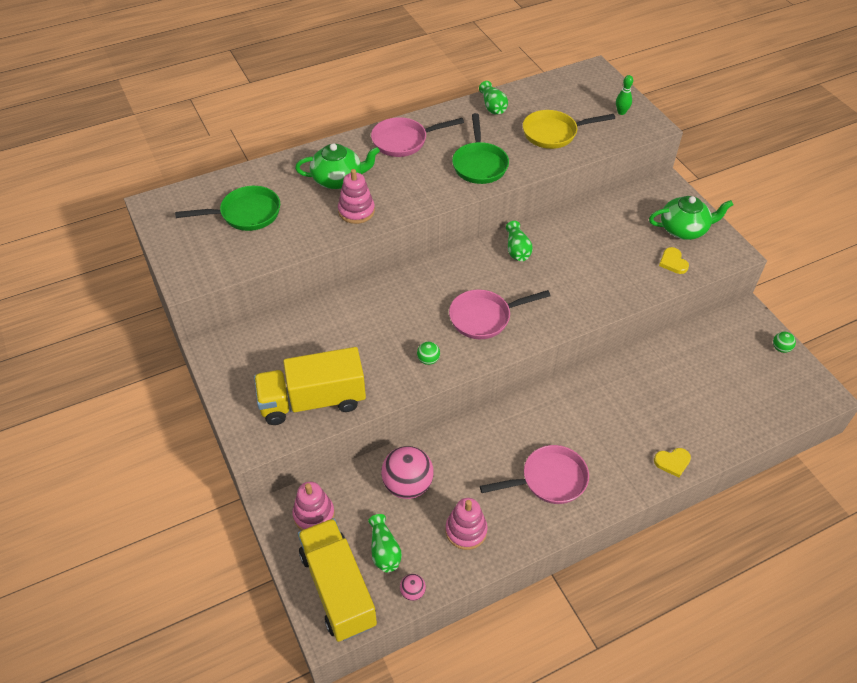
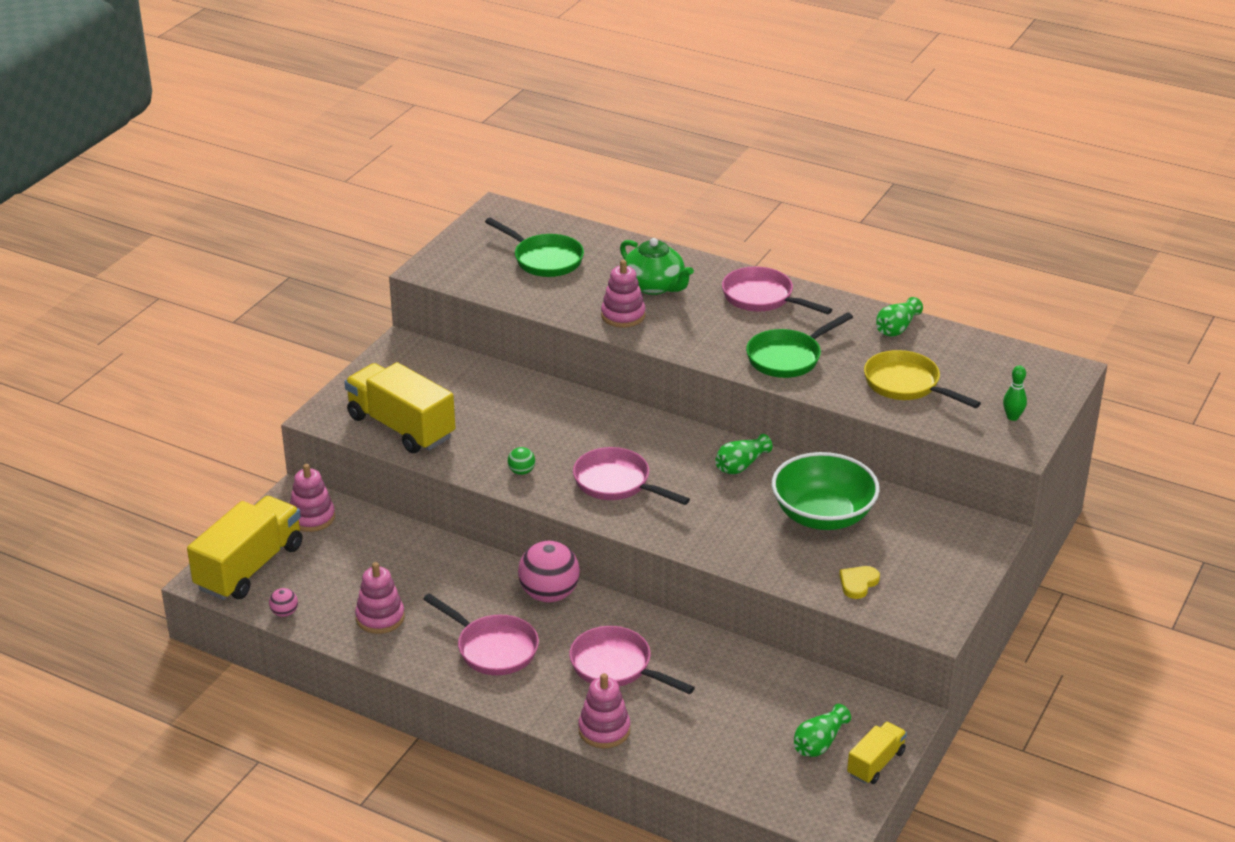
camera: 55 degrees right, 15 degrees down
green vase [368,514,402,572] -> green vase moved to [794,704,851,757]
pink ball [381,446,434,499] -> pink ball moved to [518,541,580,603]
green teapot [649,196,733,240] -> none
yellow heart [654,448,691,477] -> pink stacking toy [578,673,630,749]
green ball [773,332,796,353] -> yellow truck [847,722,907,784]
none -> pink pan [569,626,695,694]
none -> green bowl [772,452,880,530]

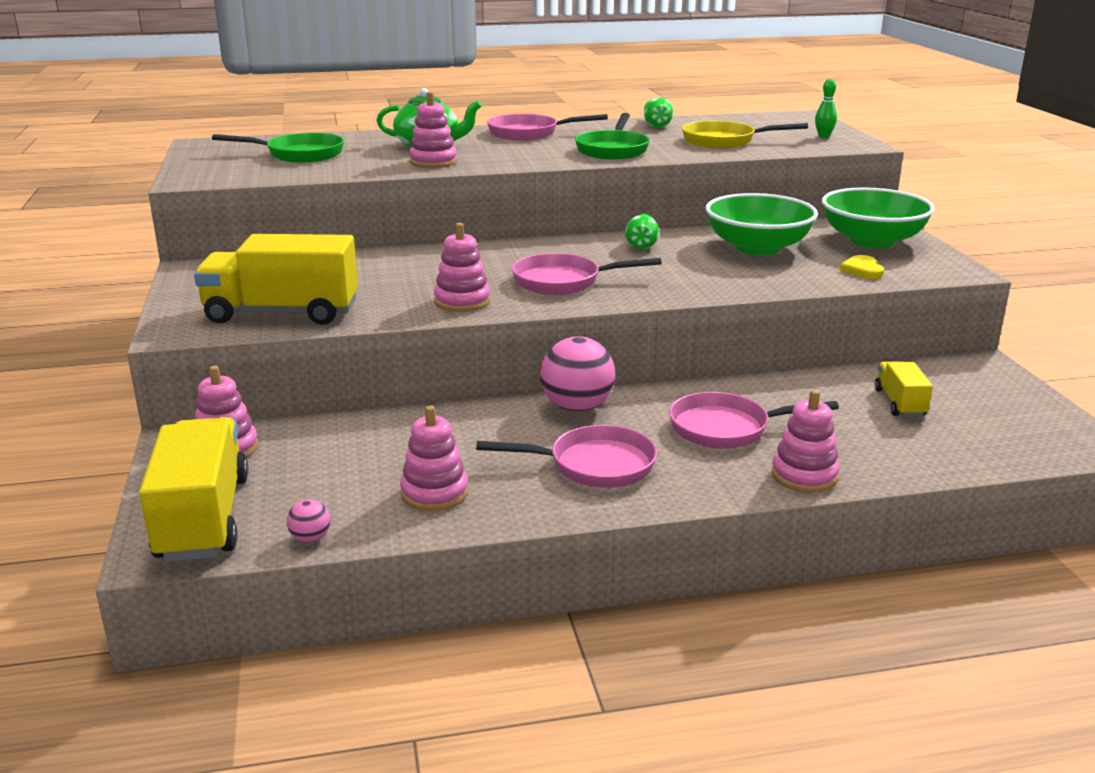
camera: 40 degrees left, 10 degrees down
green ball [508,447,535,475] -> pink stacking toy [434,223,490,312]
green vase [794,704,851,757] -> none
yellow truck [847,722,907,784] -> yellow truck moved to [875,362,933,417]
none -> green bowl [822,187,935,248]

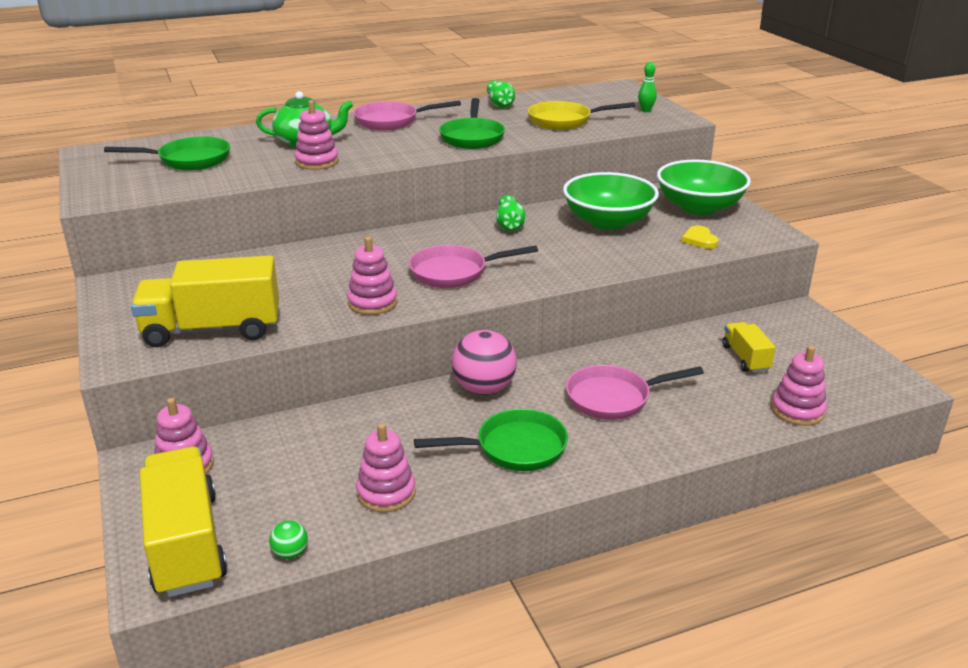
camera: 10 degrees left, 5 degrees up
pink ball [287,499,330,543] -> green ball [269,520,308,559]
pink pan [476,425,657,488] -> green pan [414,409,568,471]
pink stacking toy [771,390,840,493] -> pink stacking toy moved to [771,345,827,426]

